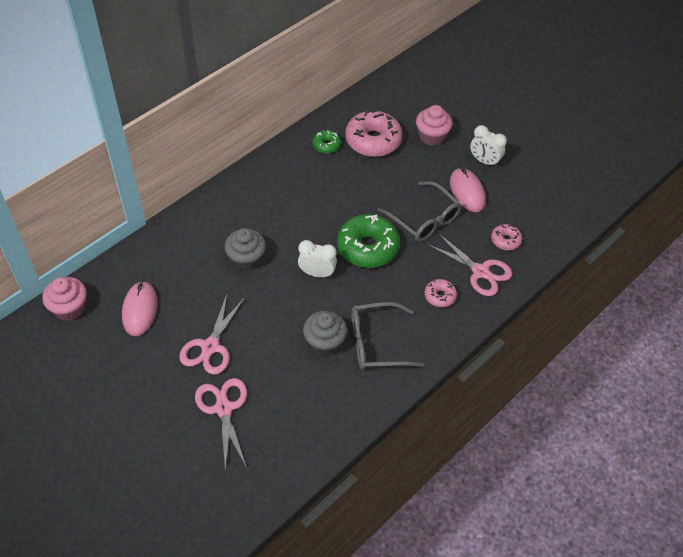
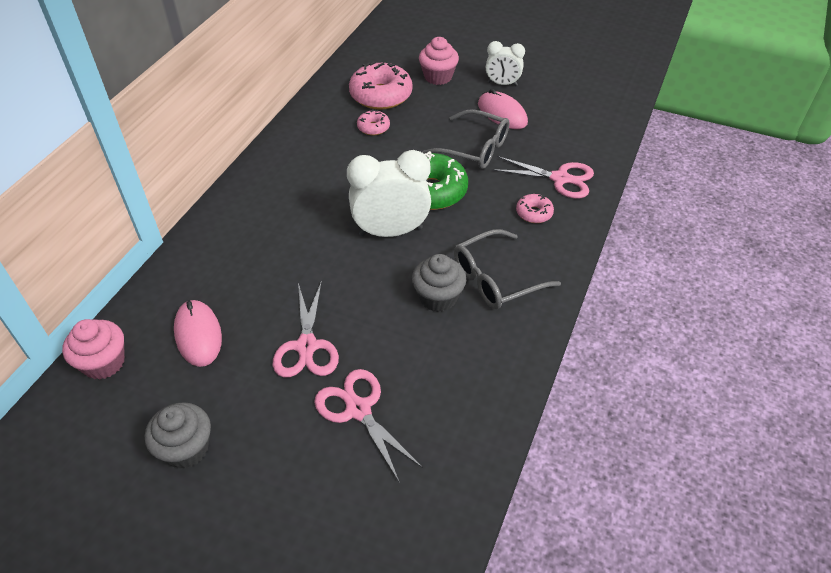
camera: 20 degrees left, 5 degrees down
grey cupcake [224,228,266,271] -> grey cupcake moved to [145,402,211,469]
white clock [298,240,337,278] -> white clock [347,150,431,237], size x1.73
green donut [312,130,341,153] -> none
pink donut [491,224,522,250] -> pink donut moved to [357,109,390,135]

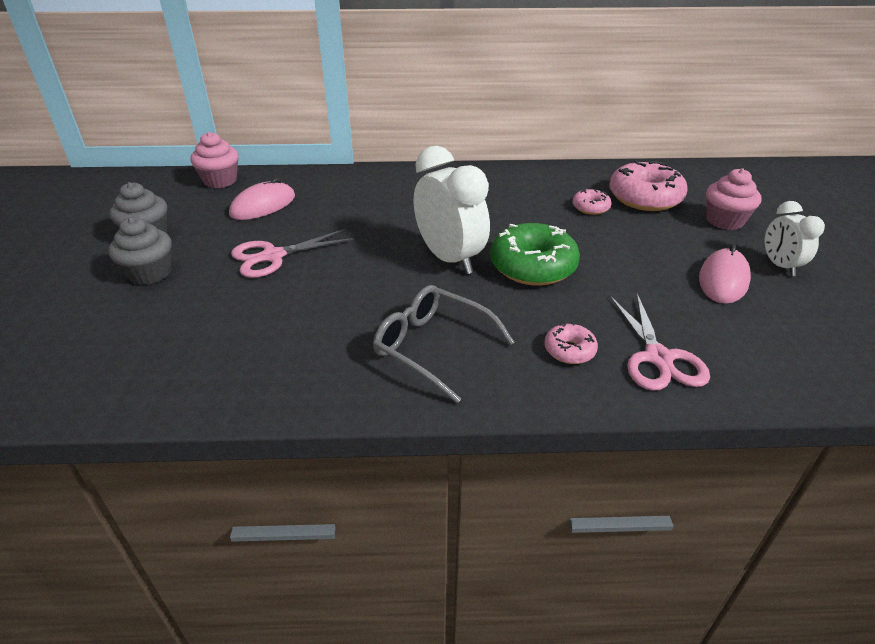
camera: 65 degrees right, 10 degrees down
pink scissors [314,369,423,483] -> none
grey cupcake [412,254,466,312] -> grey cupcake moved to [108,217,172,285]
grey glasses [422,109,510,169] -> none

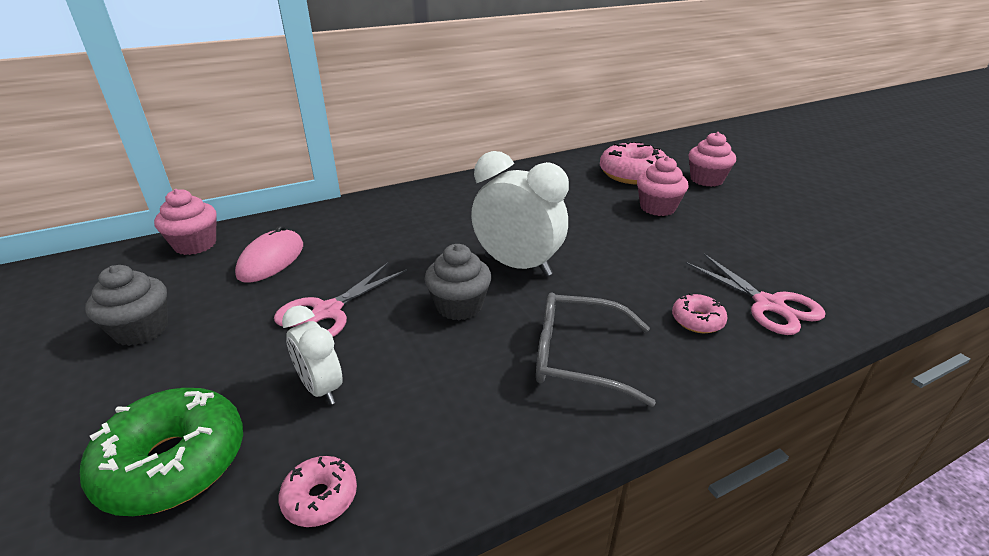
camera: 25 degrees left, 5 degrees down
grey cupcake [108,217,172,285] -> grey cupcake moved to [425,244,491,320]
green donut [490,223,580,286] -> green donut moved to [80,388,243,516]
pink donut [572,189,612,215] -> pink donut moved to [279,456,357,527]
pink mouse [699,245,751,304] -> none
white clock [765,201,825,276] -> white clock moved to [282,305,343,405]
none -> pink cupcake [637,156,689,216]

